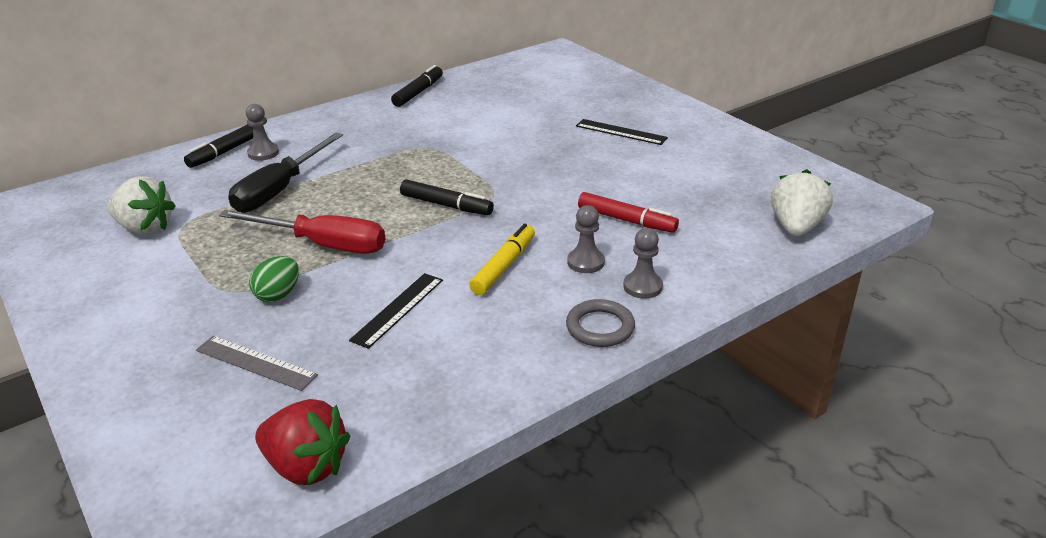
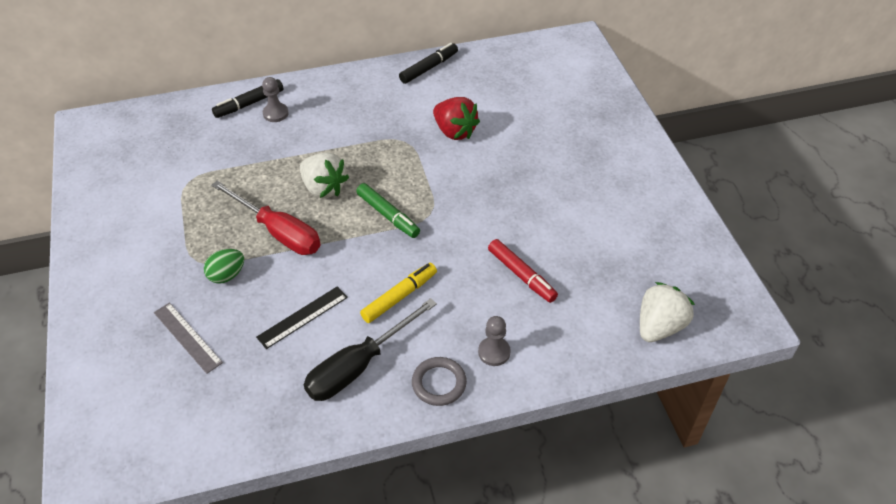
camera: 20 degrees right, 15 degrees up
white strawberry [107,176,176,235] -> white strawberry moved to [300,153,349,198]
black screwdriver [228,133,343,213] -> black screwdriver moved to [304,298,437,401]
red strawberry [255,399,350,485] -> red strawberry moved to [433,97,480,140]
black marker [400,179,494,215] -> green marker [356,183,420,238]
grey pawn [567,205,605,273] -> none
black ruler [576,119,668,145] -> none

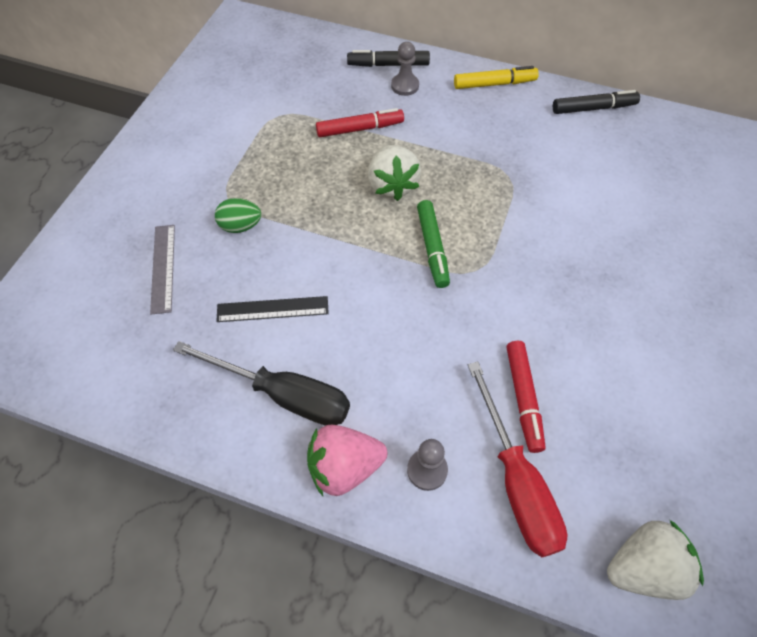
camera: 35 degrees right, 10 degrees up
red screwdriver [211,180,321,255] -> red screwdriver moved to [468,362,567,558]
black screwdriver [304,298,437,401] -> black screwdriver turned 150 degrees counterclockwise [173,341,350,425]
yellow marker [360,263,437,323] -> yellow marker moved to [454,66,539,89]
grey ring [412,357,467,406] -> pink strawberry [307,424,387,496]
red strawberry [433,97,480,140] -> none
none -> red marker [316,108,404,137]

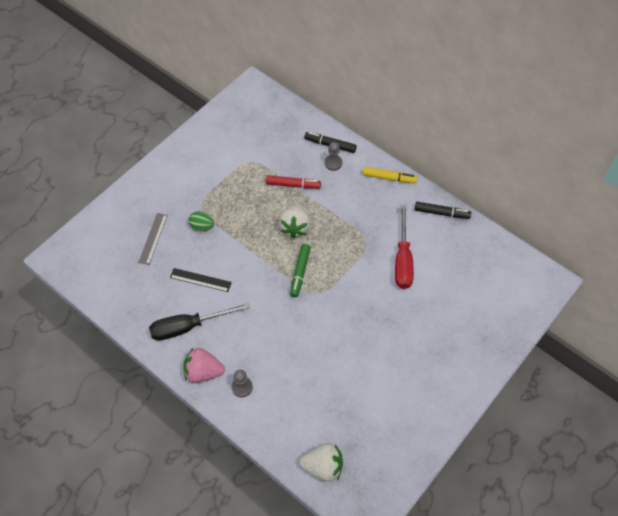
camera: 20 degrees right, 0 degrees up
black screwdriver [173,341,350,425] -> black screwdriver turned 120 degrees clockwise [149,303,249,341]
red screwdriver [468,362,567,558] -> red screwdriver moved to [395,204,414,289]
red marker [506,341,546,453] -> none

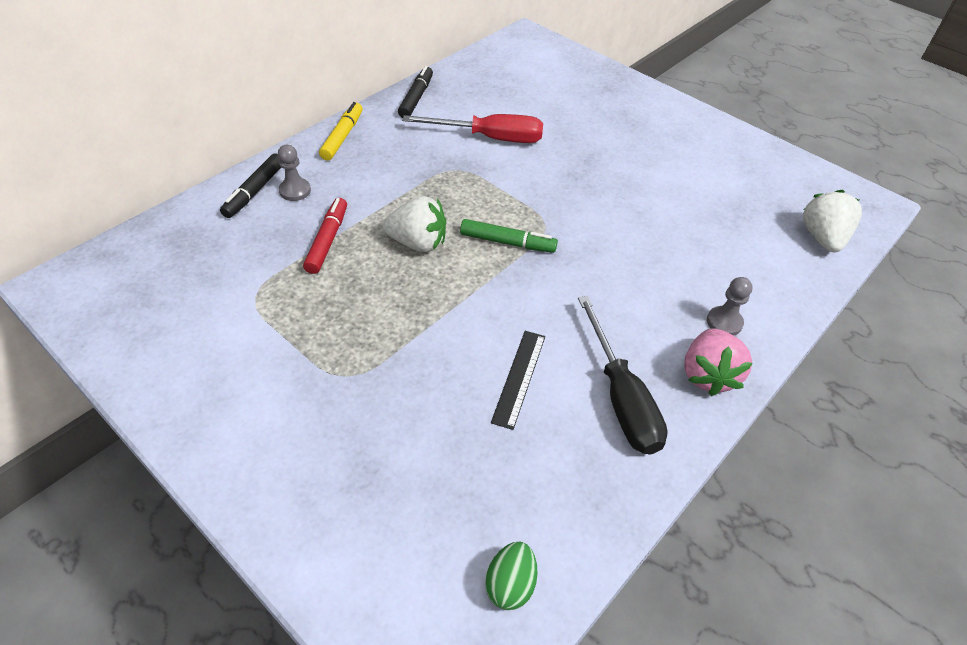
camera: 90 degrees left, 10 degrees down
grey ruler [138,213,168,265] -> none
green egg [188,211,214,231] -> green egg moved to [485,542,538,610]

